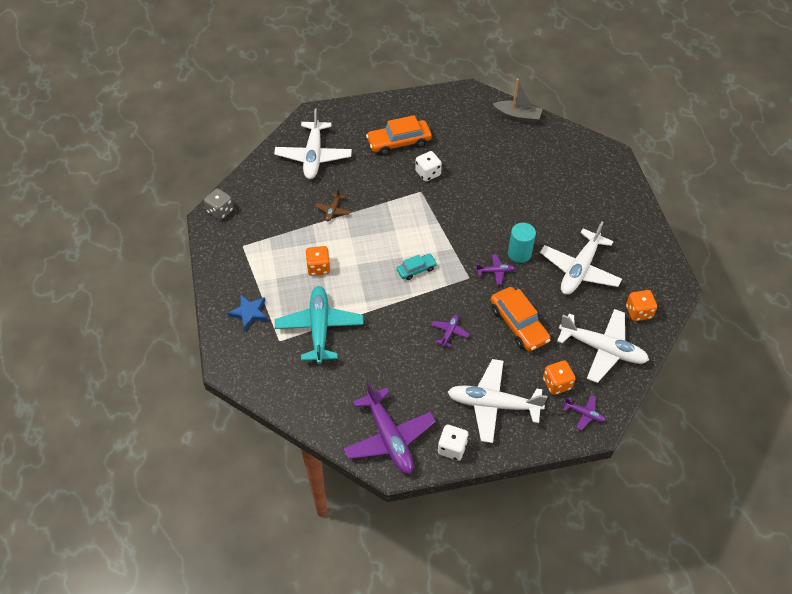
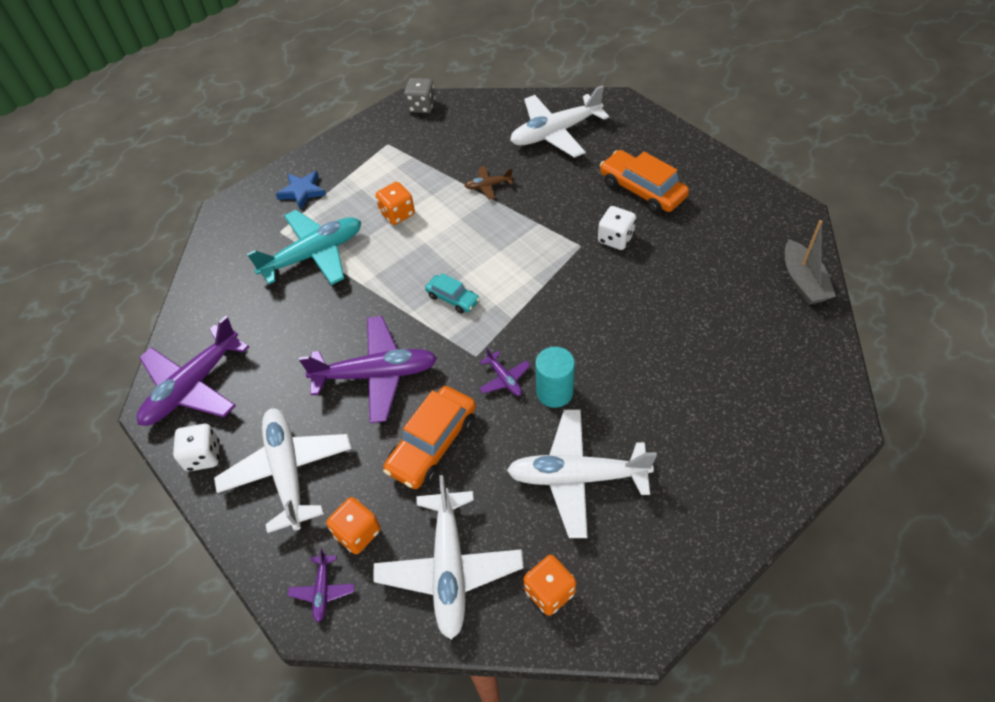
camera: 65 degrees right, 0 degrees up
purple plane [431,314,469,347] -> purple plane [299,316,437,423], size x2.24

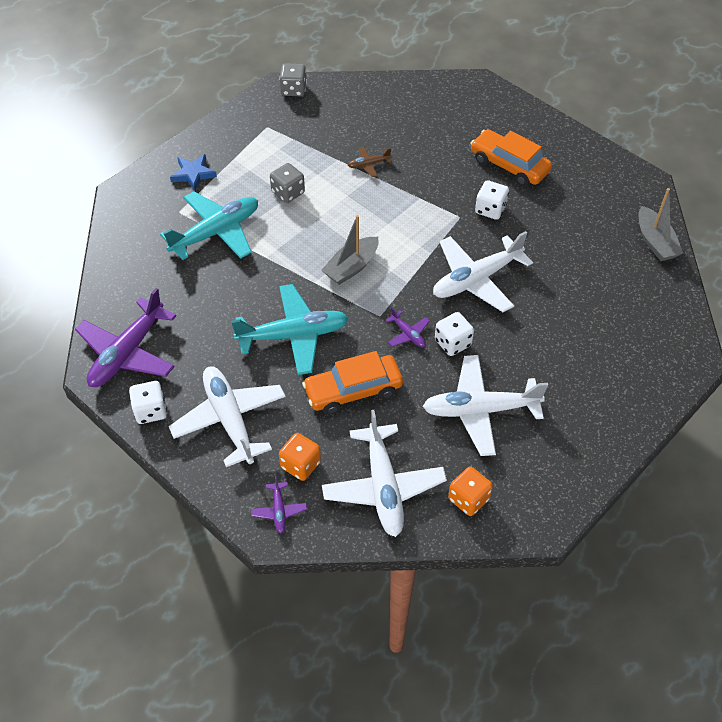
camera: 10 degrees left, 0 degrees up
purple plane [299,316,437,423] -> turquoise plane [231,284,349,375]
orange dice [375,182,415,225] -> grey dice [270,163,305,203]
orange car [383,386,476,489] -> orange car turned 45 degrees clockwise [302,351,403,414]
turquoise car [425,273,480,314] -> grey boat [322,215,379,285]
white plane [510,85,609,158] -> white plane moved to [433,231,533,312]
turquoise cylinder [535,347,575,408] -> white dice [435,312,474,356]

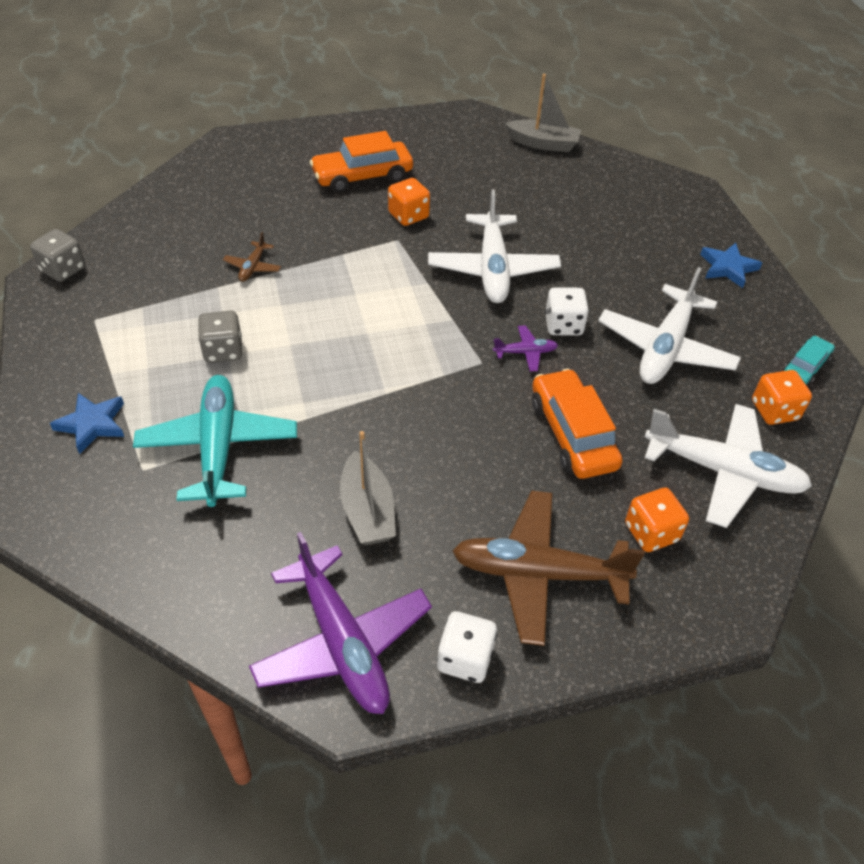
camera: 60 degrees left, 5 degrees down
white plane [169,366,286,467] -> brown plane [452,491,645,646]
turquoise plane [231,284,349,375] -> none
purple plane [251,476,307,534] -> none
orange car [302,351,403,414] -> orange car turned 150 degrees clockwise [532,369,623,479]
grey boat [322,215,379,285] -> grey boat moved to [340,431,396,545]
white dice [475,180,509,220] -> orange dice [388,178,430,226]
none -> blue star [700,243,762,288]
none -> turquoise car [783,336,835,385]

